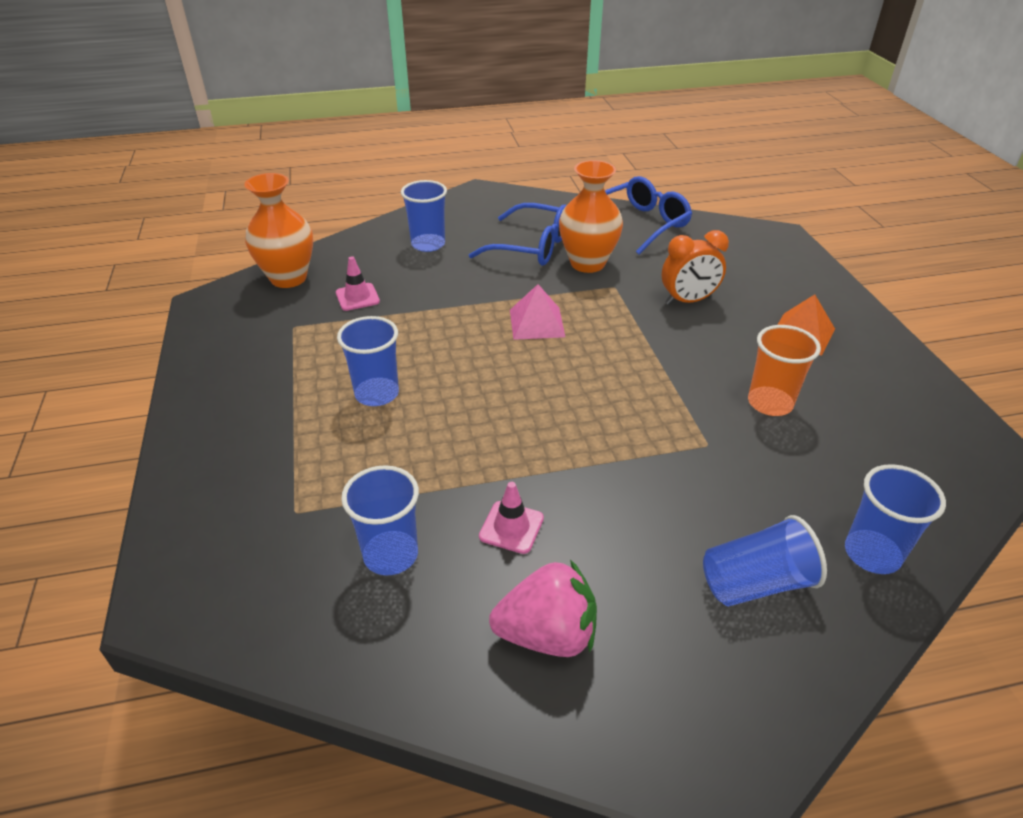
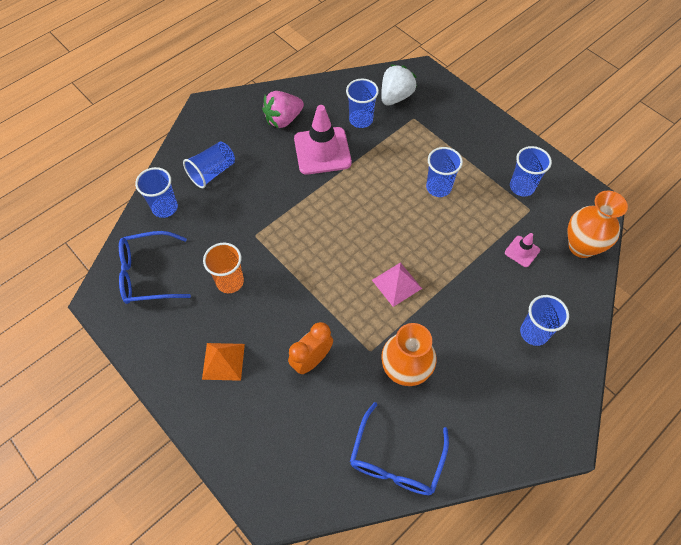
camera: 150 degrees right, 20 degrees up
blue glasses [469,203,567,266] -> blue glasses moved to [119,231,191,304]
pink traffic cone [479,482,544,554] -> pink traffic cone [294,105,352,175], size x2.07
none -> white strawberry [381,65,417,106]
none -> blue cup [510,146,552,196]

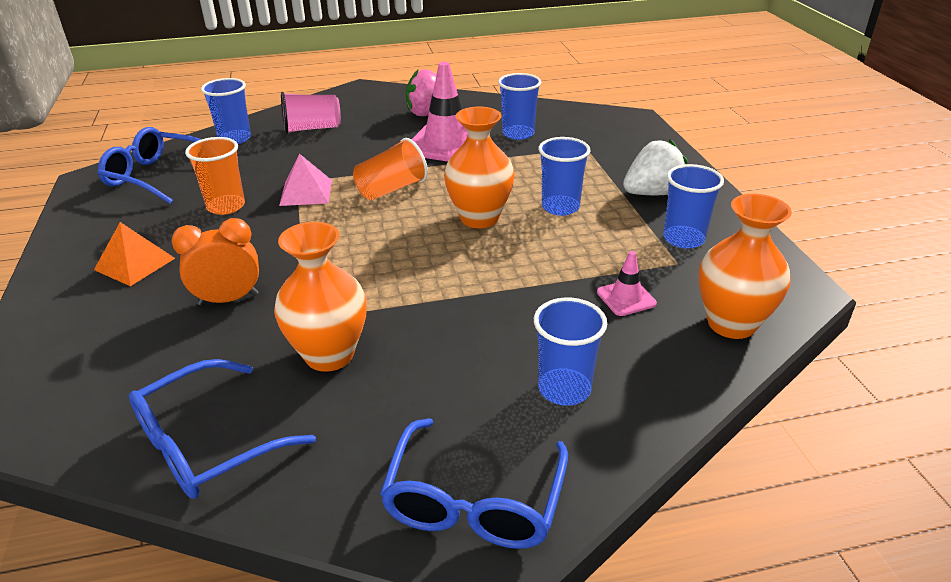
camera: 30 degrees right, 25 degrees down
blue cup [183,142,235,188] -> pink cup [281,92,341,134]
pink pyramid [372,262,422,307] -> pink pyramid moved to [279,154,332,206]
white strawberry [381,65,417,106] -> white strawberry moved to [623,139,687,195]
none -> orange cup [353,138,428,200]
none -> blue glasses [380,418,568,549]
none -> orange vase [444,107,515,228]

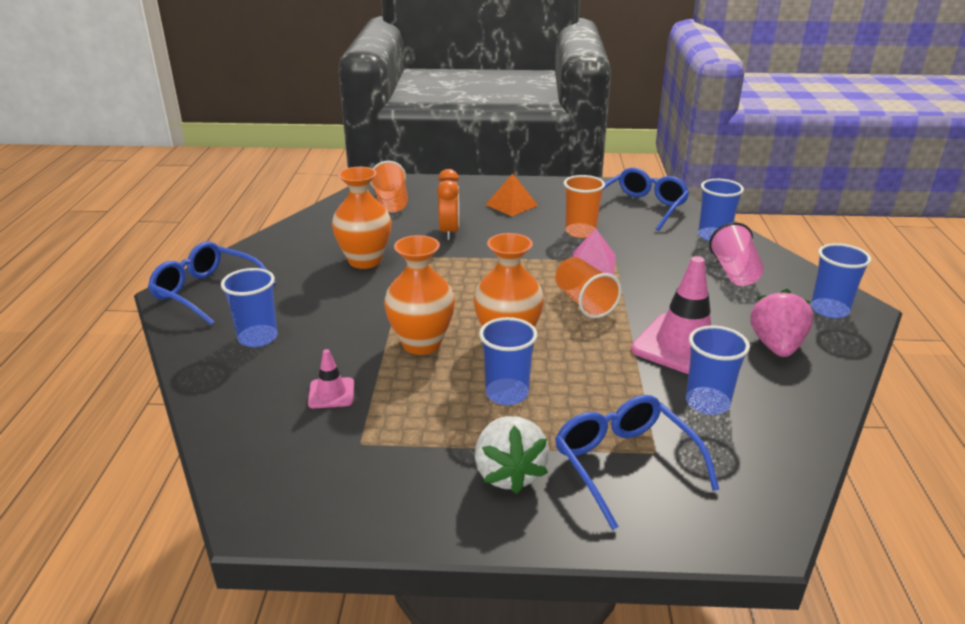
camera: 105 degrees right, 5 degrees down
blue glasses [129,359,316,499] -> blue glasses moved to [555,395,719,530]
blue cup [663,164,724,249] -> blue cup moved to [811,243,871,318]
orange vase [698,194,792,339] -> orange vase moved to [384,235,455,355]
none -> orange cup [370,161,408,213]

